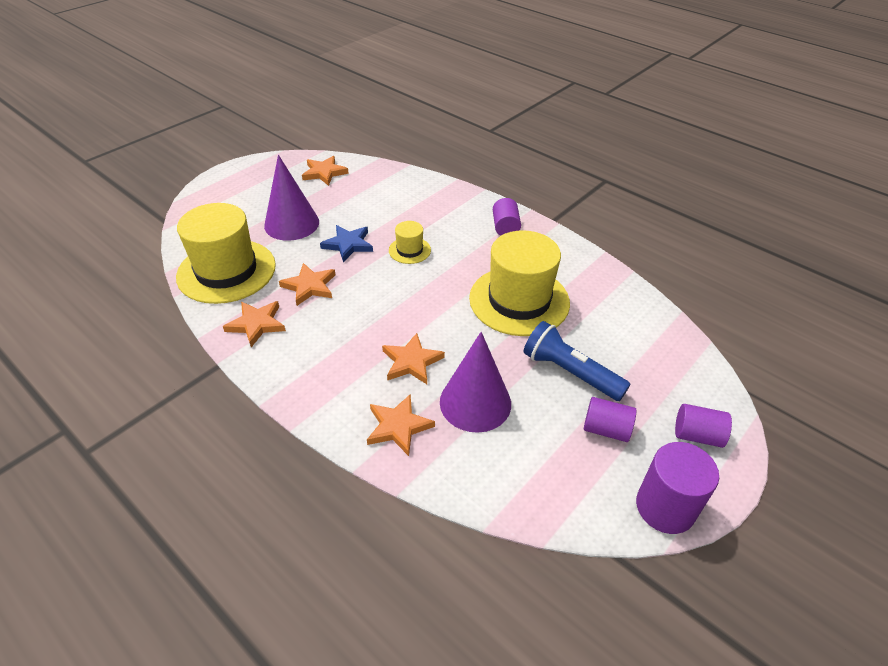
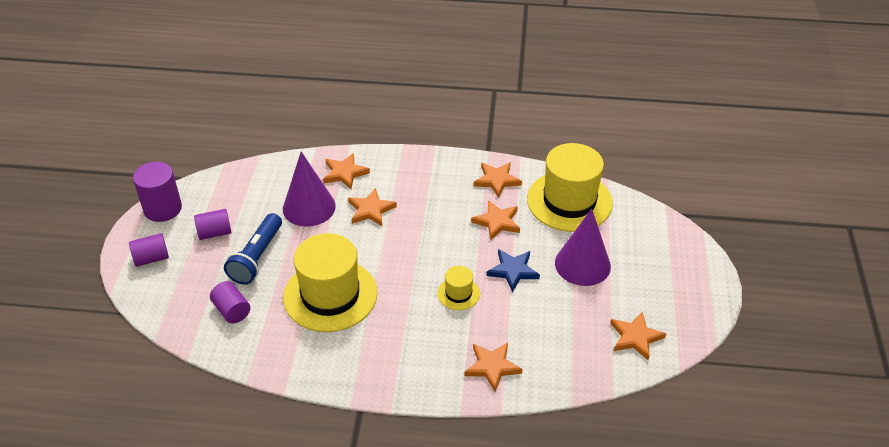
camera: 145 degrees right, 0 degrees up
purple cylinder [493,198,521,236] -> purple cylinder moved to [210,281,250,323]
blue flashlight [524,321,630,401] -> blue flashlight turned 105 degrees clockwise [224,213,282,284]
none -> orange star [464,343,522,392]

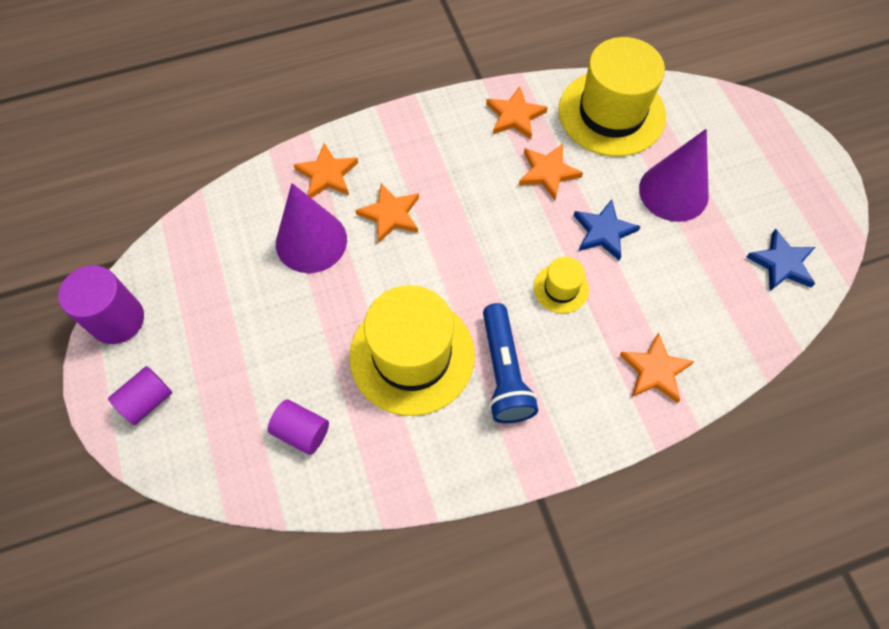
camera: 25 degrees left, 20 degrees up
purple cylinder [194,209,232,240] -> none
blue flashlight [224,213,282,284] -> blue flashlight moved to [483,303,538,423]
orange star [610,311,666,360] -> blue star [746,229,815,291]

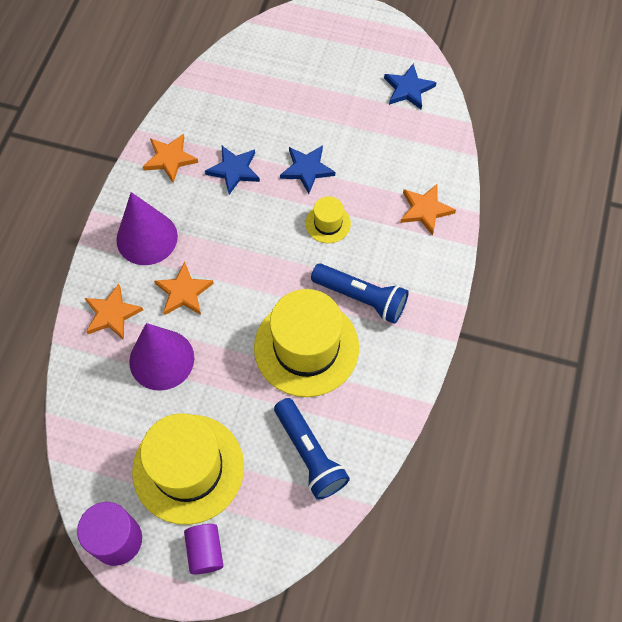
camera: 55 degrees left, 0 degrees up
purple cylinder [268,399,329,455] -> blue flashlight [274,398,350,500]
orange star [519,144,583,200] -> blue star [205,146,260,195]
yellow hat [559,37,666,157] -> yellow hat moved to [132,413,244,525]
purple cone [639,129,709,222] -> purple cone moved to [116,192,178,265]

